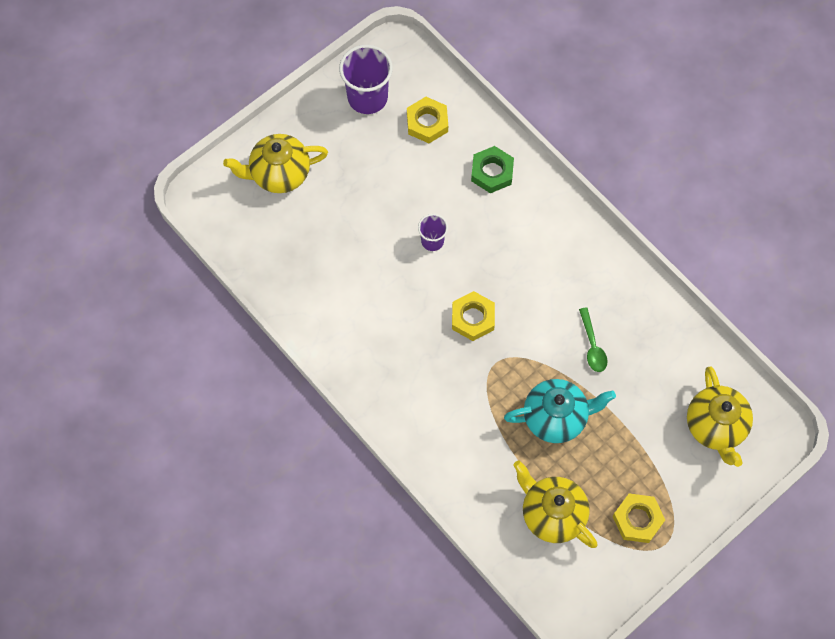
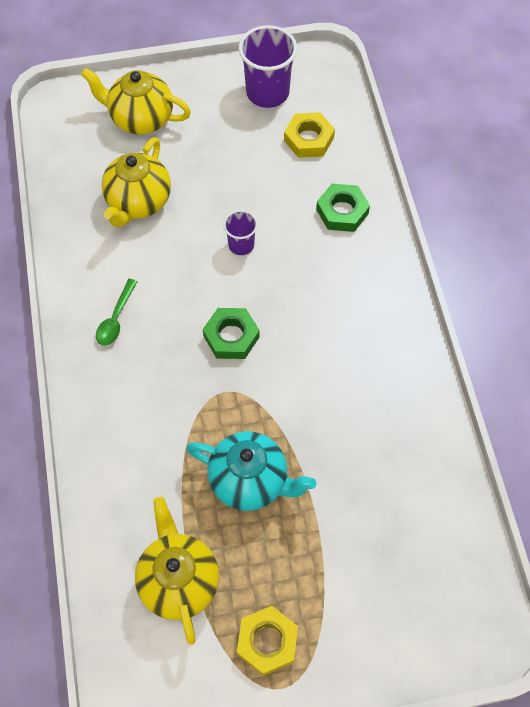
camera: 30 degrees right, 5 degrees down
yellow nut [452,291,495,341] -> green nut [203,308,260,359]
green spoon [579,307,608,372] -> green spoon moved to [96,279,137,346]
yellow teapot [687,366,753,467] -> yellow teapot moved to [101,137,171,228]

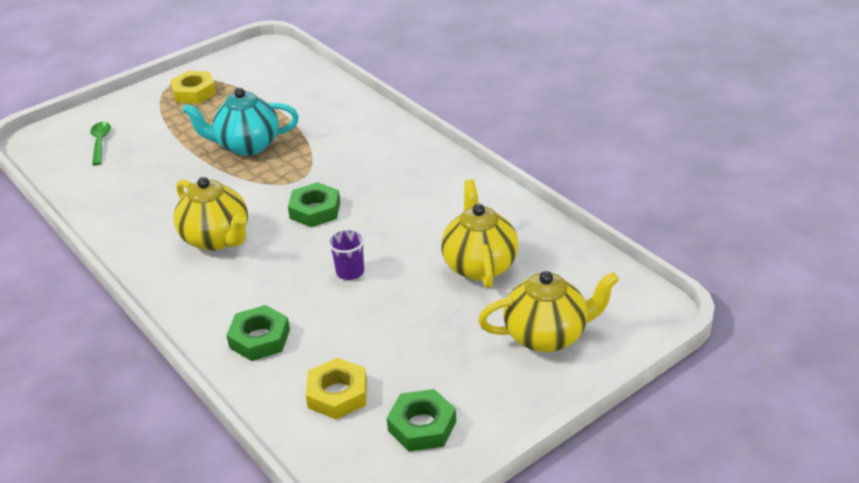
camera: 155 degrees right, 25 degrees down
green spoon [96,279,137,346] -> green spoon moved to [91,122,111,165]
yellow teapot [135,497,219,645] -> yellow teapot moved to [174,177,248,251]
purple cup [239,25,297,108] -> green nut [387,389,456,451]

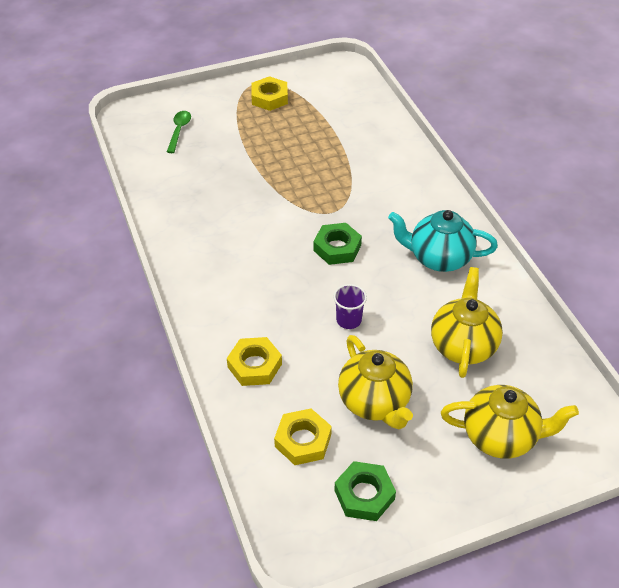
camera: 15 degrees right, 10 degrees up
yellow teapot [174,177,248,251] -> yellow teapot moved to [338,335,413,429]
turquoise teapot [183,88,299,156] -> turquoise teapot moved to [388,210,498,272]
green nut [226,305,290,361] -> yellow nut [227,337,282,386]

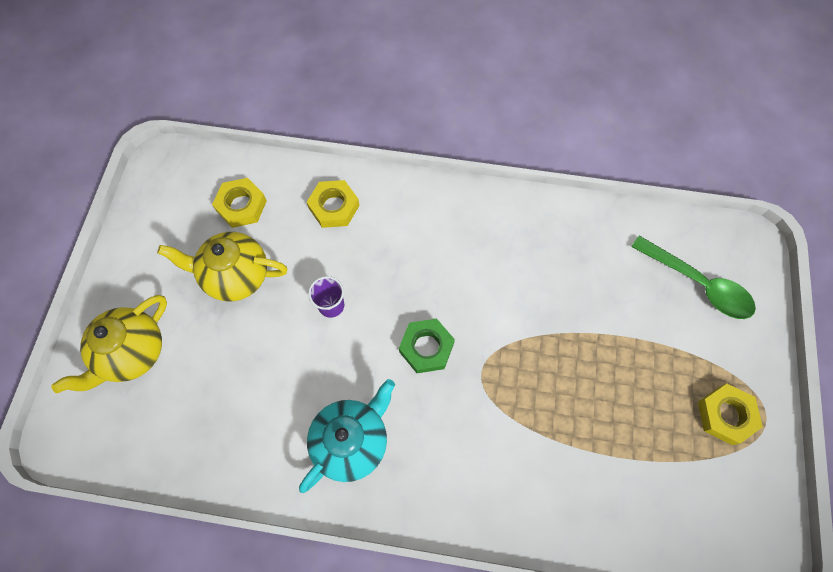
camera: 120 degrees right, 20 degrees up
green spoon [167,111,191,153] -> green spoon [631,235,756,319], size x1.68
green nut [334,461,396,521] -> none
yellow teapot [431,267,503,378] -> none

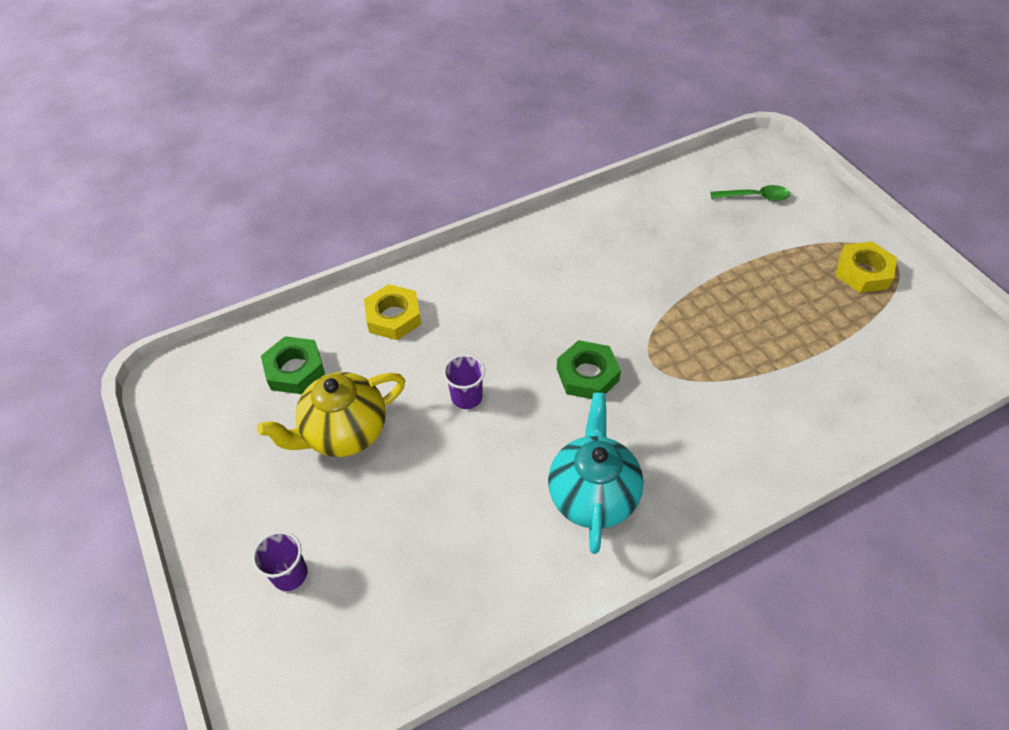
camera: 35 degrees left, 15 degrees down
yellow teapot [51,295,167,393] -> purple cup [252,531,308,591]
yellow nut [212,178,267,228] -> green nut [261,336,325,394]
green spoon [631,235,756,319] -> green spoon [710,185,790,201], size x0.59

